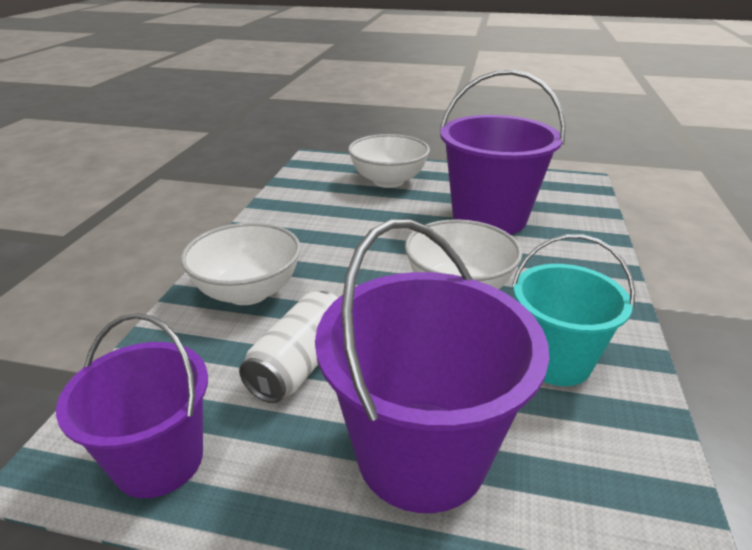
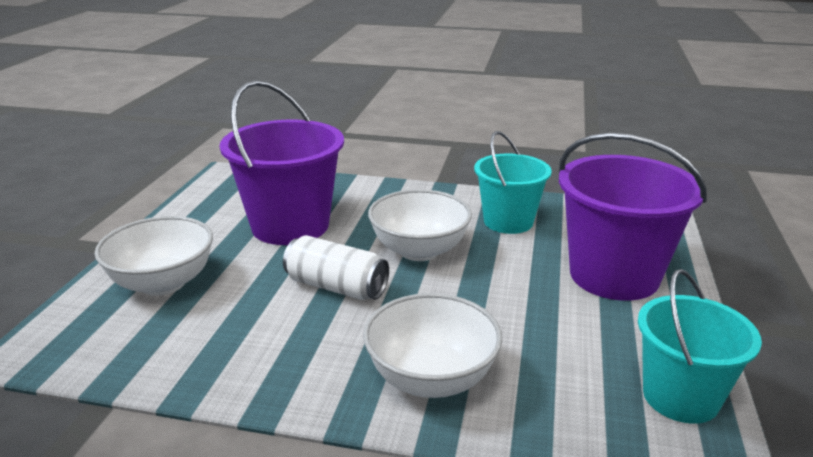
camera: 90 degrees left, 5 degrees down
purple bucket [56,313,208,498] -> turquoise bucket [638,269,762,424]
white can [239,291,338,403] -> white can moved to [283,235,389,300]

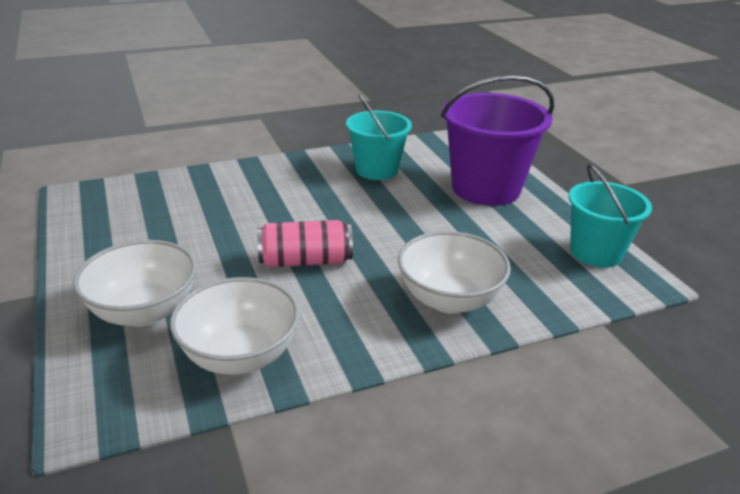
camera: 35 degrees left, 5 degrees up
purple bucket [220,80,344,245] -> none
white can [283,235,389,300] -> pink can [257,220,353,267]
white bowl [368,189,472,261] -> white bowl moved to [170,277,300,375]

